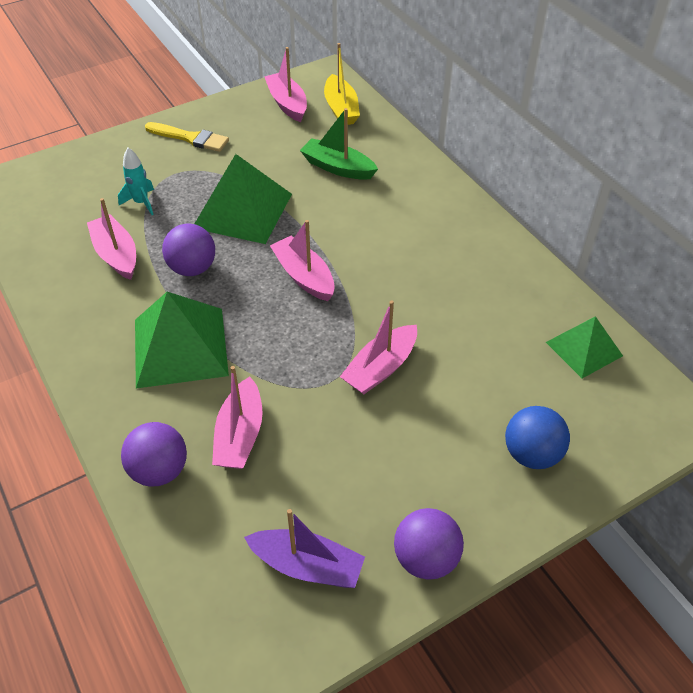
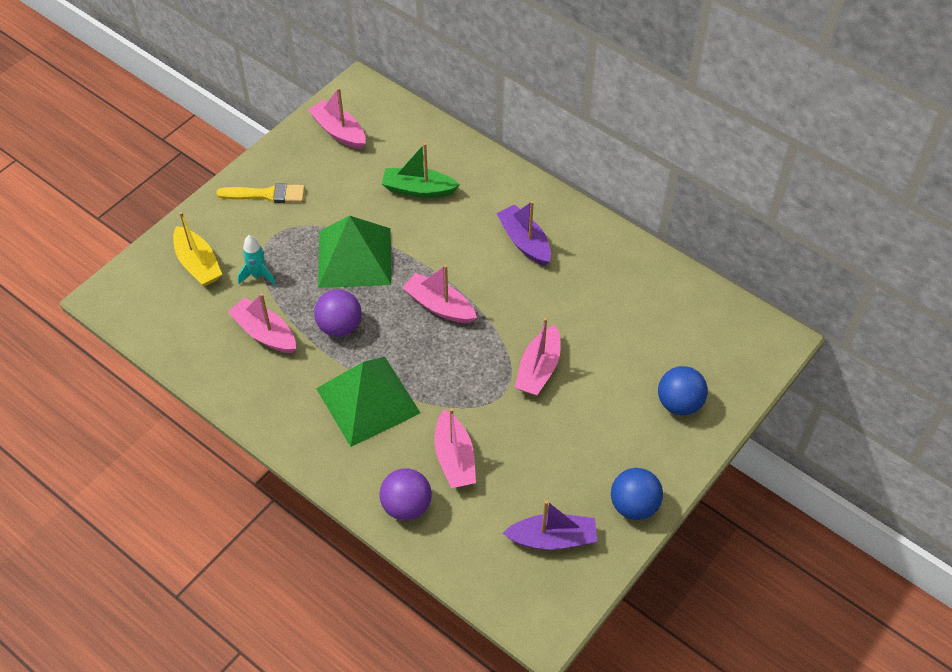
camera: 20 degrees left, 5 degrees up
yellow boat [324,43,360,125] -> yellow boat moved to [173,212,222,286]
purple ball [394,508,464,580] -> blue ball [611,468,663,520]
green pyramid [546,316,623,378] -> none
none -> purple boat [496,201,551,266]

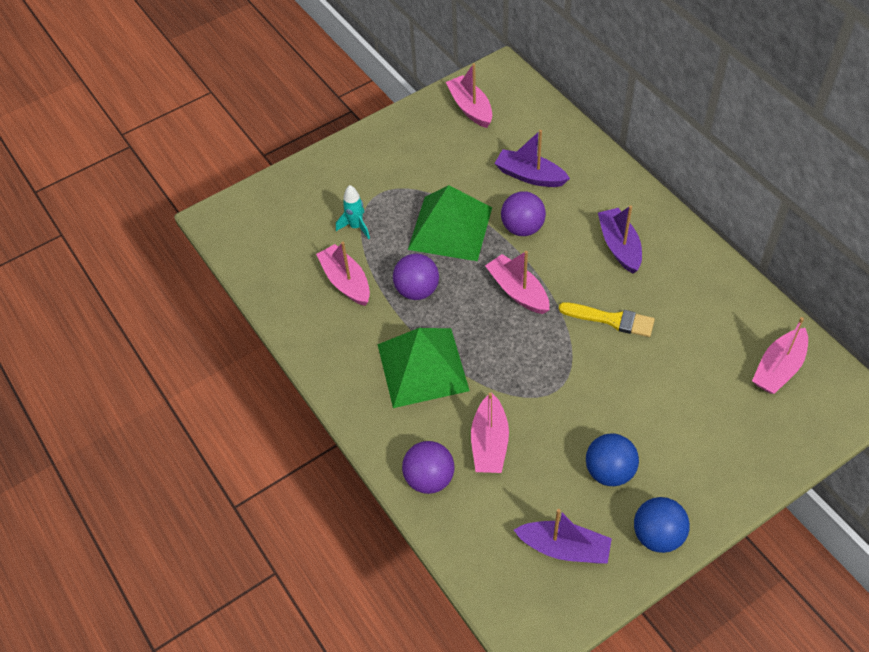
camera: 20 degrees right, 0 degrees up
yellow boat [173,212,222,286] -> none
yellow brush [216,183,305,203] -> yellow brush moved to [559,302,655,337]
green boat [382,143,460,198] -> purple boat [494,130,570,187]
pink boat [515,318,561,395] -> pink boat moved to [752,317,808,394]
blue ball [658,366,708,415] -> blue ball moved to [586,433,639,486]
none -> purple ball [501,191,546,236]

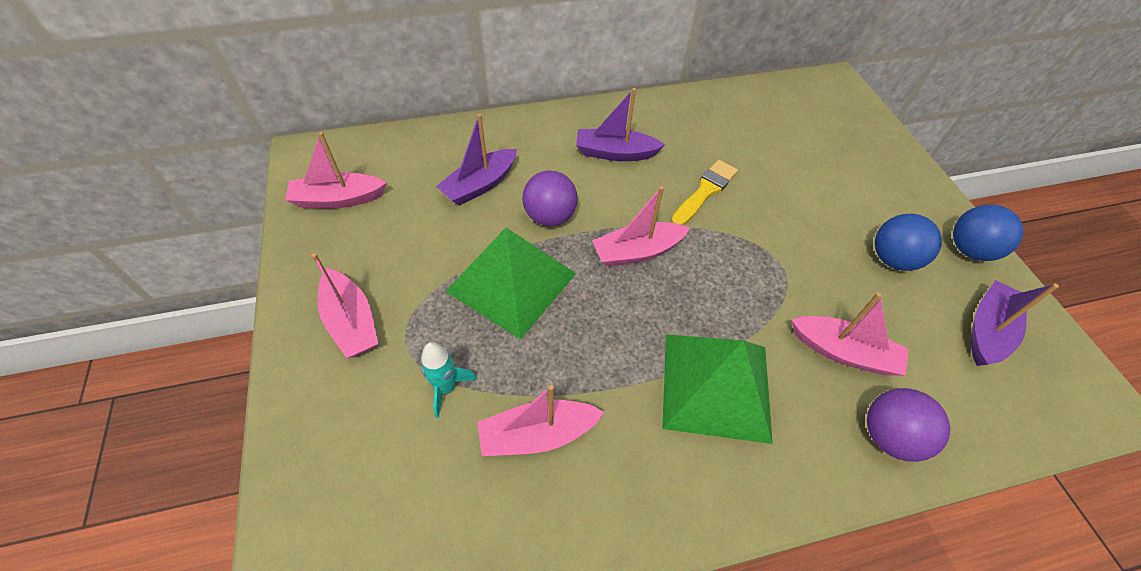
camera: 75 degrees left, 0 degrees up
purple ball [393,254,439,300] -> none
pink boat [752,317,808,394] -> pink boat moved to [311,253,379,358]

